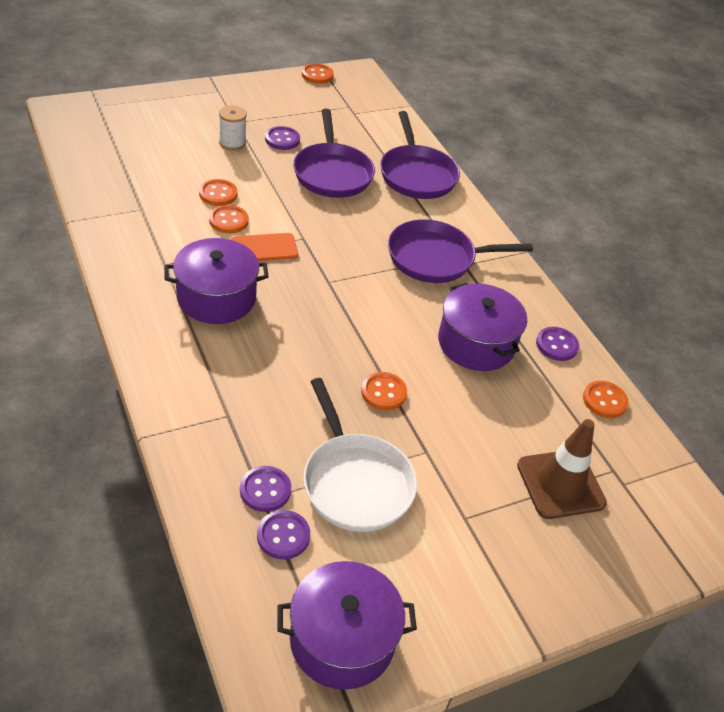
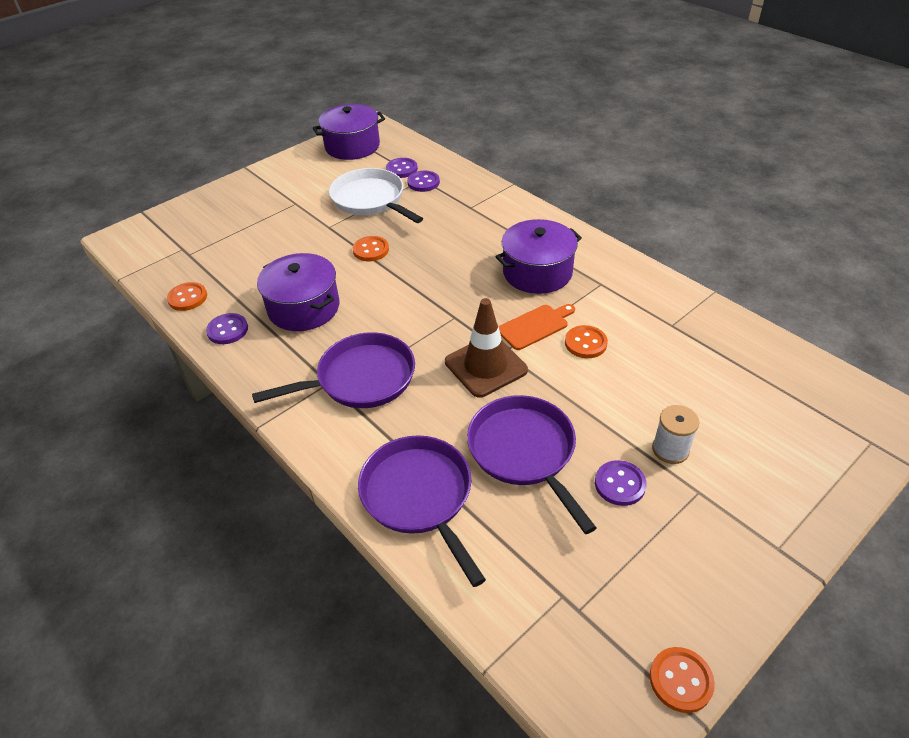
camera: 170 degrees right, 0 degrees up
orange button [199,179,238,206] -> none
brown traffic cone [517,419,607,519] -> brown traffic cone moved to [445,298,528,397]

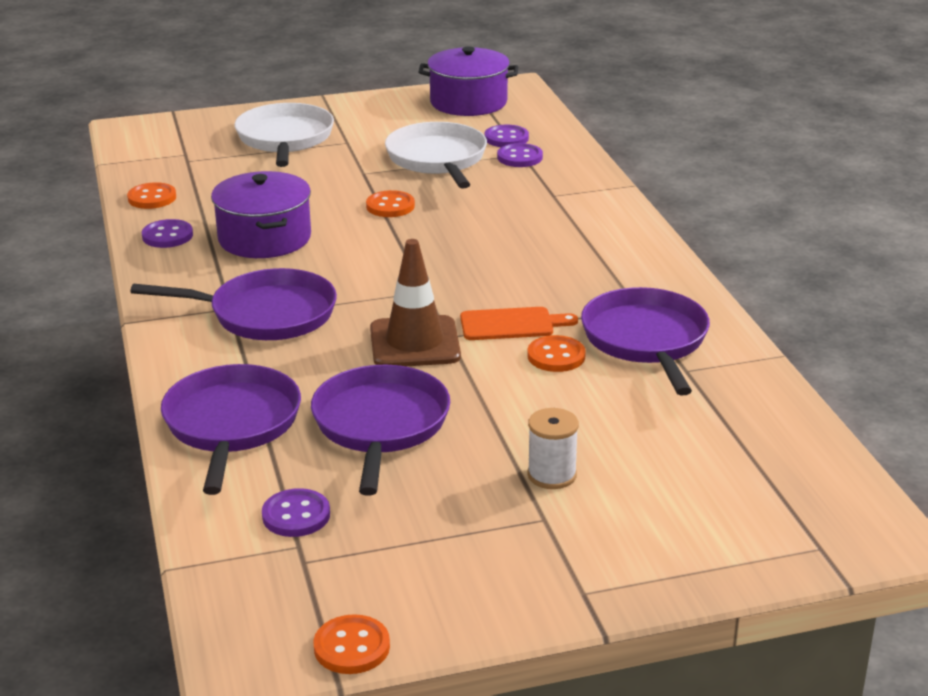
camera: 25 degrees right, 15 degrees down
purple pot [495,219,582,294] -> none
purple button [595,460,647,506] -> purple button moved to [262,488,330,537]
none -> white pan [234,103,334,167]
none -> purple pan [581,287,710,396]

